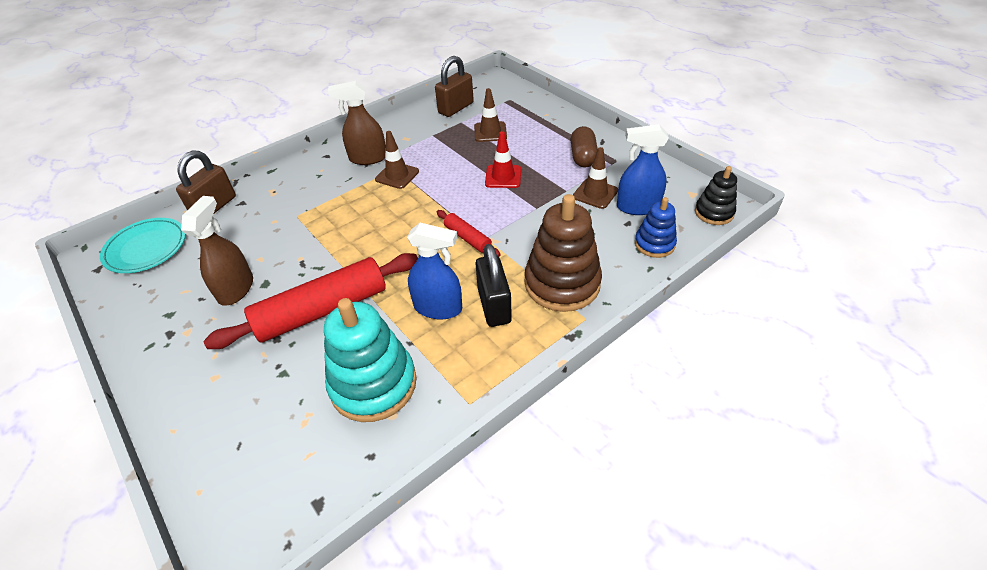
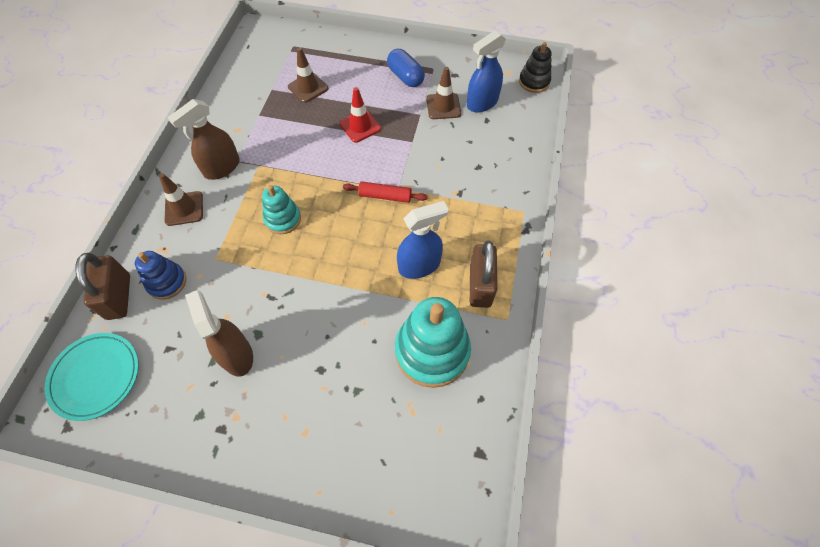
camera: 40 degrees left, 15 degrees up
red rolling pin [203,253,418,349] -> none
brown traffic cone [375,131,419,189] -> brown traffic cone moved to [159,173,203,226]
brown padlock [435,56,474,117] -> brown padlock moved to [470,241,497,308]
black padlock [476,244,512,327] -> none
brown stacking toy [525,194,602,312] -> none
brown capsule [571,126,598,167] -> blue capsule [387,49,425,87]
blue stacking toy [635,197,677,258] -> blue stacking toy moved to [135,251,186,300]
none -> turquoise stacking toy [262,185,301,234]

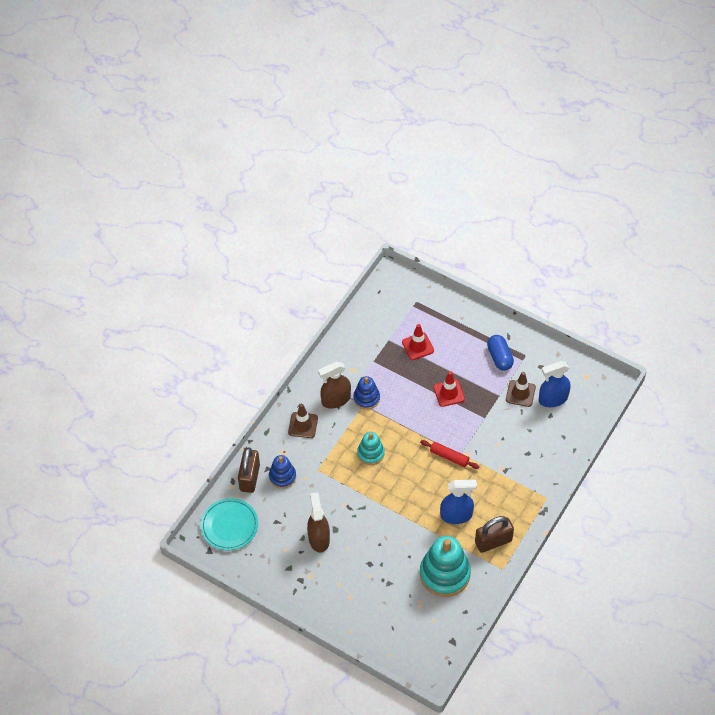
camera: 20 degrees right, 5 degrees down
brown traffic cone [288,47,328,103] -> red traffic cone [402,324,434,360]
brown padlock [470,241,497,308] -> brown padlock turned 45 degrees clockwise [475,516,514,553]
black stacking toy [519,42,552,93] -> none
none -> blue stacking toy [353,376,380,410]

